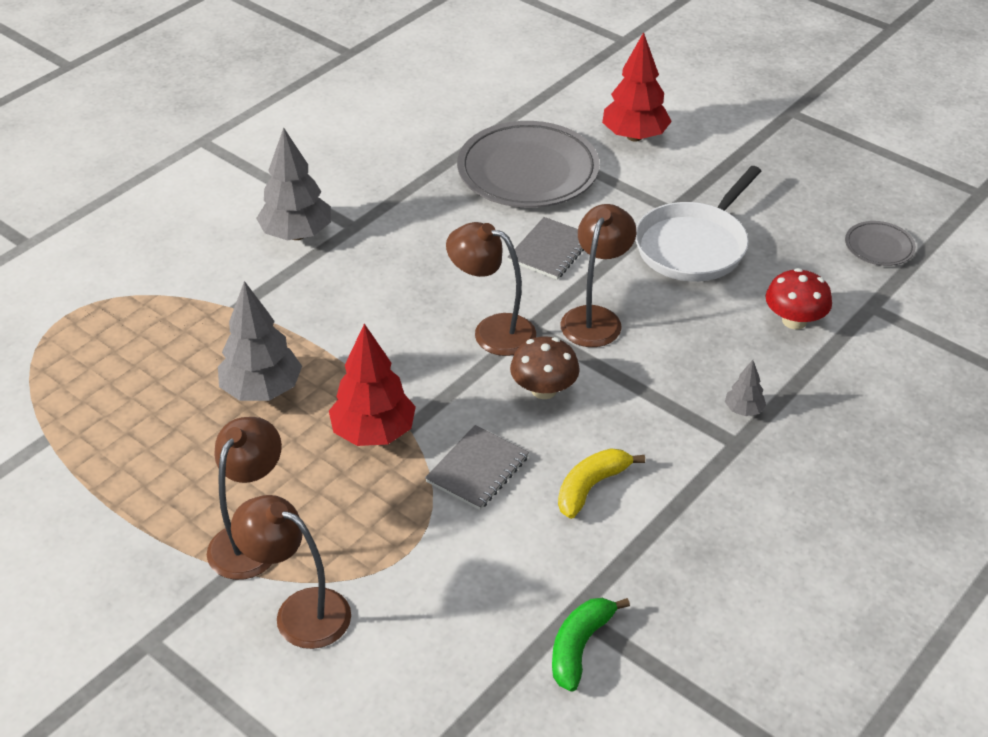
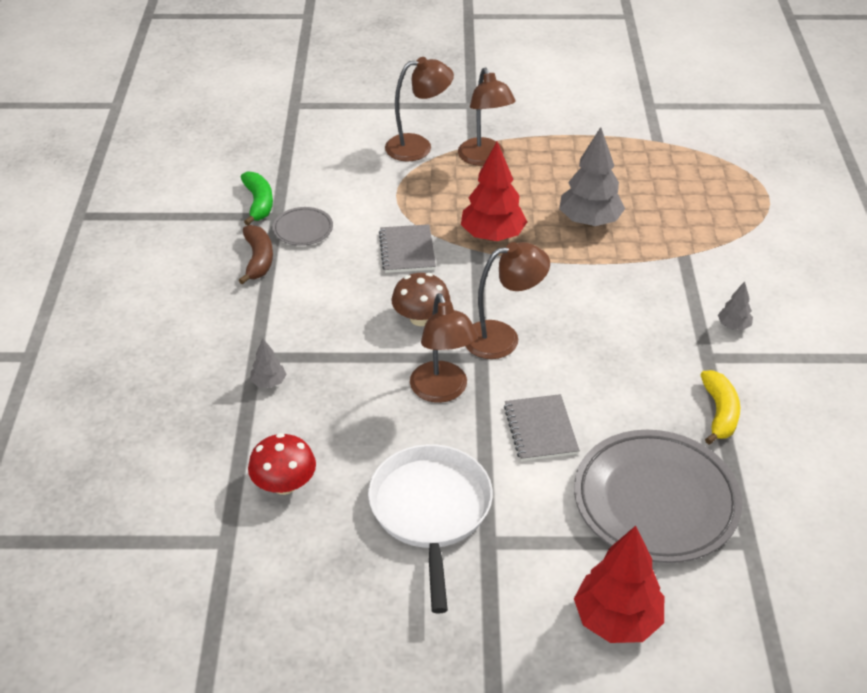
camera: 140 degrees right, 0 degrees up
grey tree [256,128,331,241] -> grey tree [718,281,753,330], size x0.48
yellow banana [558,448,645,519] -> yellow banana moved to [700,370,740,445]
grey plate [845,221,916,266] -> grey plate moved to [273,207,333,246]
none -> brown banana [239,225,273,284]

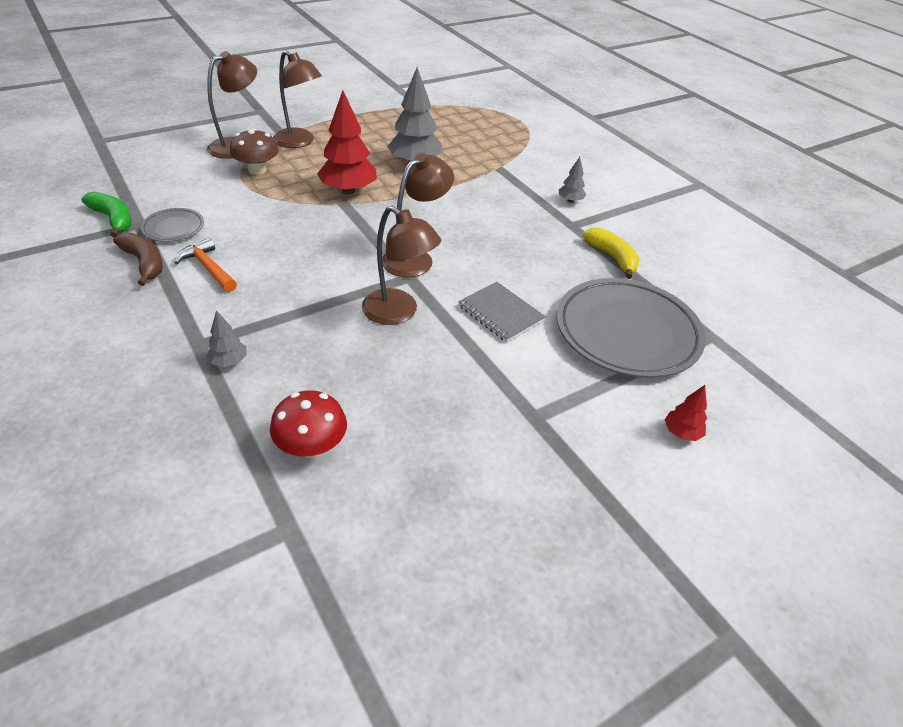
camera: 35 degrees left, 0 degrees up
white pan [368,444,493,614] -> none
grey notebook [379,224,436,273] -> none
brown mushroom [392,273,450,326] -> brown mushroom moved to [230,129,279,175]
red tree [574,526,664,643] -> red tree [665,385,707,441], size x0.48
none -> orange hammer [174,238,237,292]

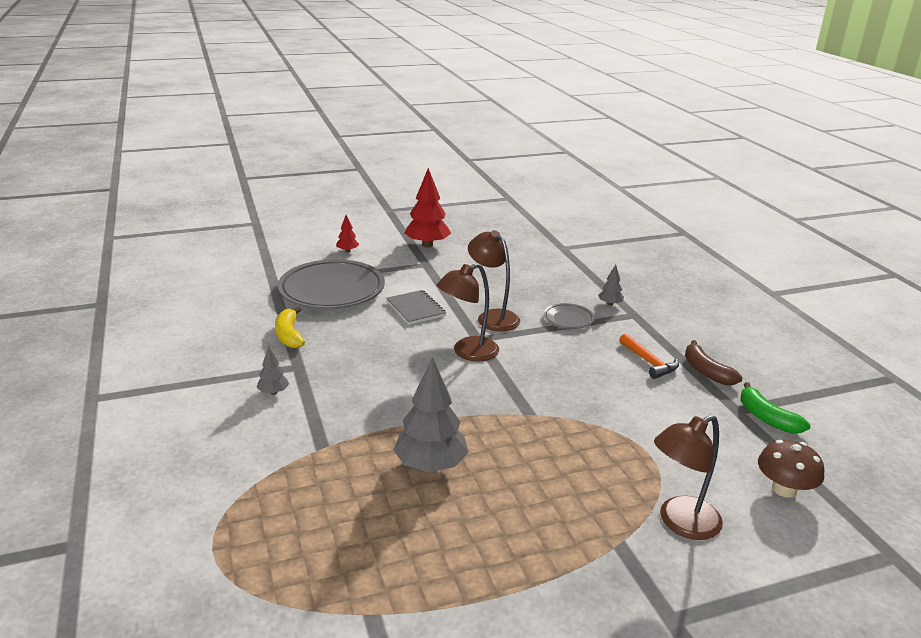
camera: 165 degrees left, 15 degrees down
grey plate [141,208,204,242] -> grey plate moved to [544,303,595,329]
brown mushroom [230,129,279,175] -> brown mushroom moved to [758,440,824,498]
red mushroom [270,390,347,458] -> none
brown lamp [273,50,322,148] -> none
red tree [317,90,376,195] -> red tree moved to [404,168,451,248]

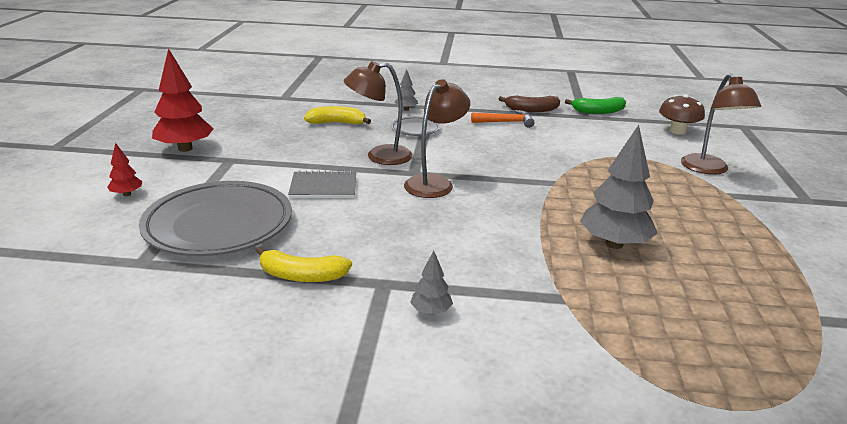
camera: 65 degrees left, 0 degrees up
brown lamp [437,263,499,362] -> brown lamp turned 135 degrees counterclockwise [404,79,470,198]
none -> yellow banana [304,106,371,124]

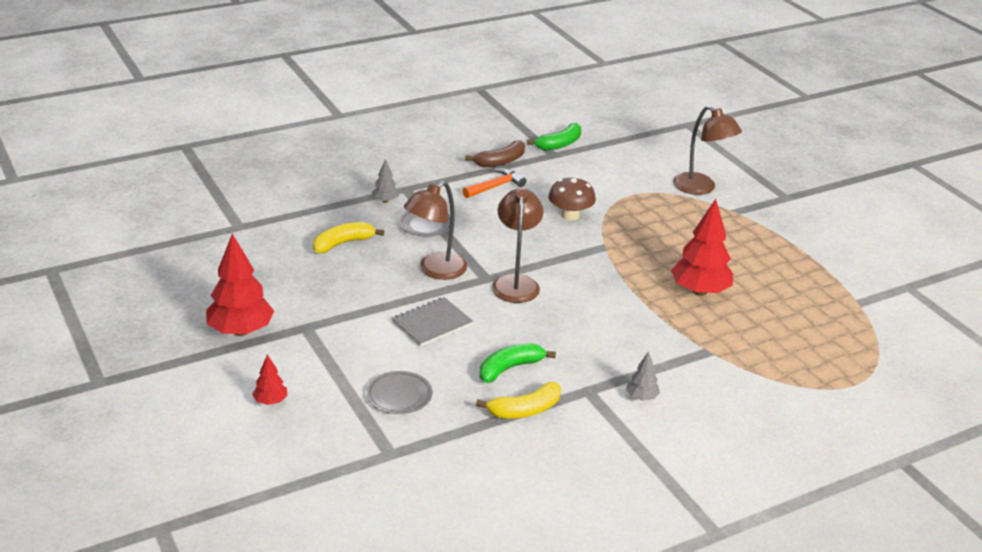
camera: 35 degrees left, 5 degrees up
grey plate [139,181,292,256] -> grey plate [367,371,433,414], size x0.46
grey tree [580,125,658,249] -> red tree [671,199,733,296]
brown mushroom [659,94,705,135] -> brown mushroom moved to [548,177,596,220]
none -> green banana [480,343,556,383]

